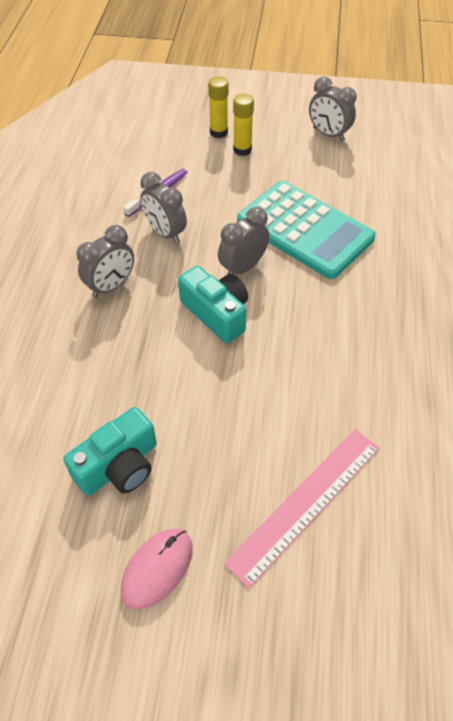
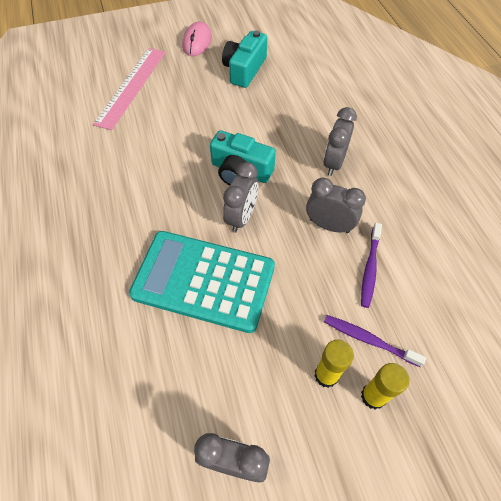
camera: 155 degrees right, 5 degrees up
none -> purple toothbrush [324,315,426,367]

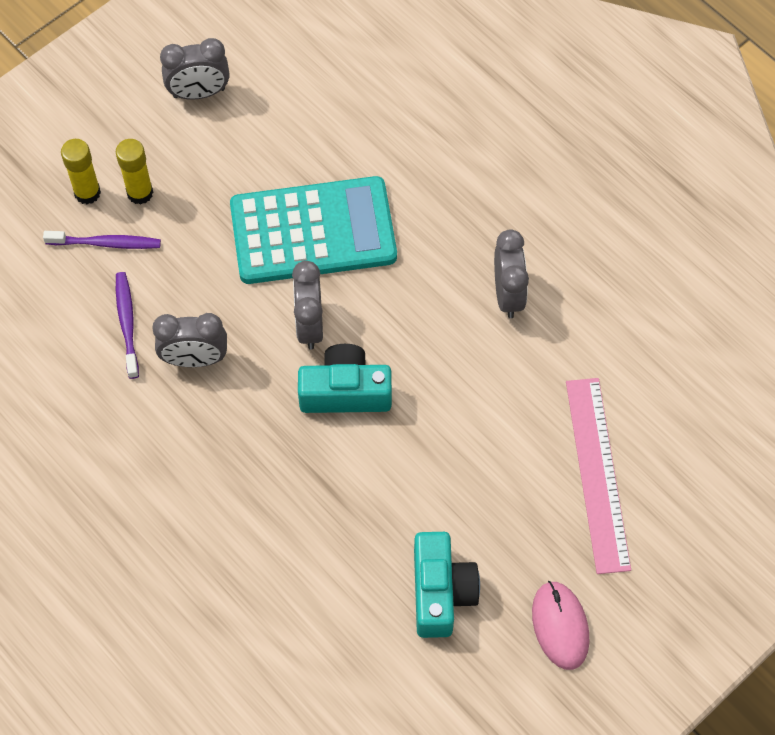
camera: 155 degrees right, 5 degrees up
grey clock [323,107,357,176] -> grey clock moved to [494,229,529,318]

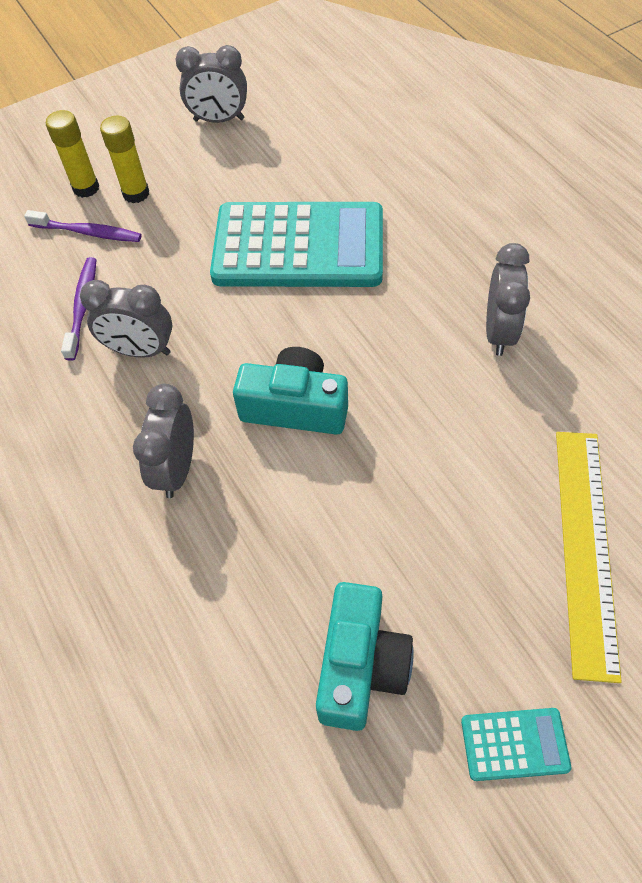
camera: 15 degrees right, 5 degrees down
grey clock [292,261,323,350] -> grey clock moved to [133,384,194,498]
pink mouse [532,581,590,670] -> turquoise calculator [461,708,571,781]
pink ruler [566,378,631,574] -> yellow ruler [556,432,622,683]

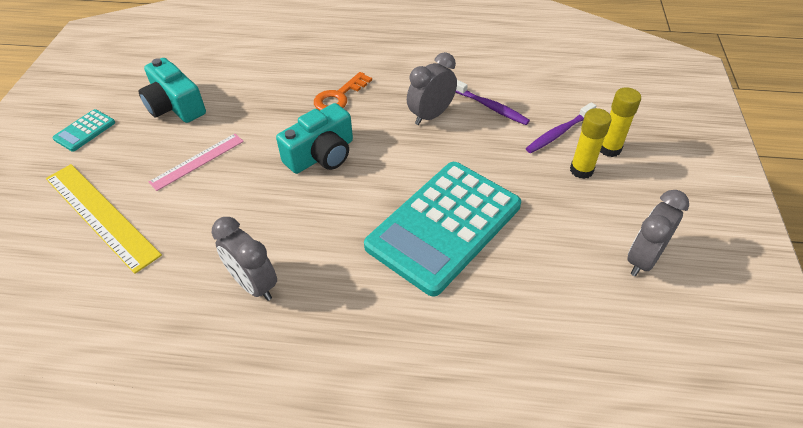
camera: 125 degrees right, 10 degrees down
grey clock [133,384,194,498] -> orange key [314,72,372,111]
none -> pink ruler [149,134,244,191]

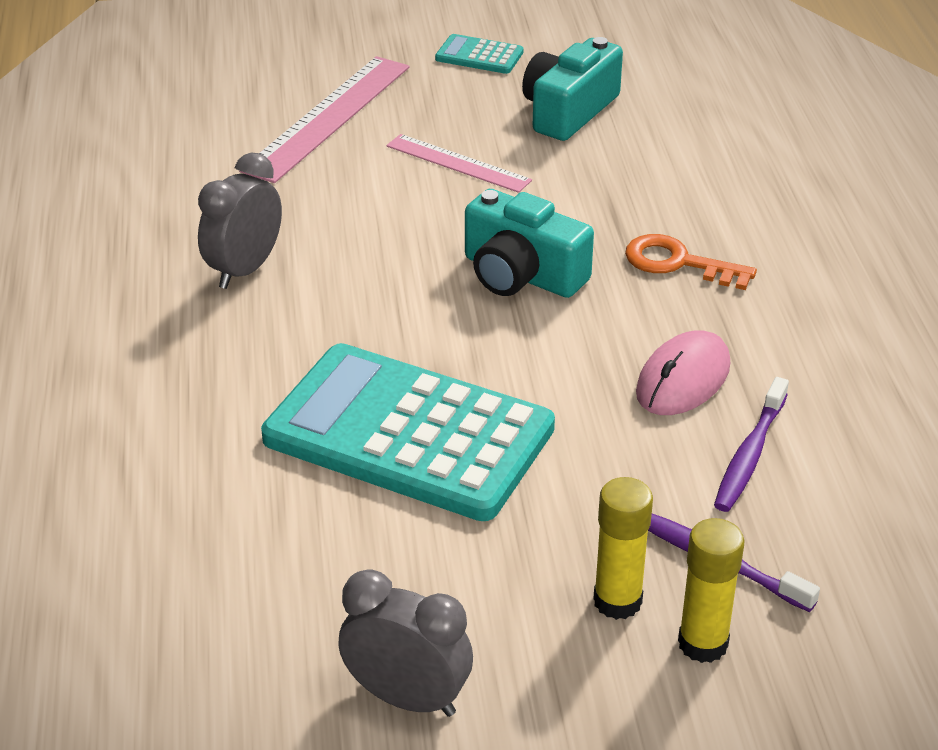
camera: 75 degrees right, 10 degrees down
yellow ruler [46,164,162,274] -> pink ruler [239,56,409,183]
grey clock [407,52,457,125] -> pink mouse [636,330,730,415]

